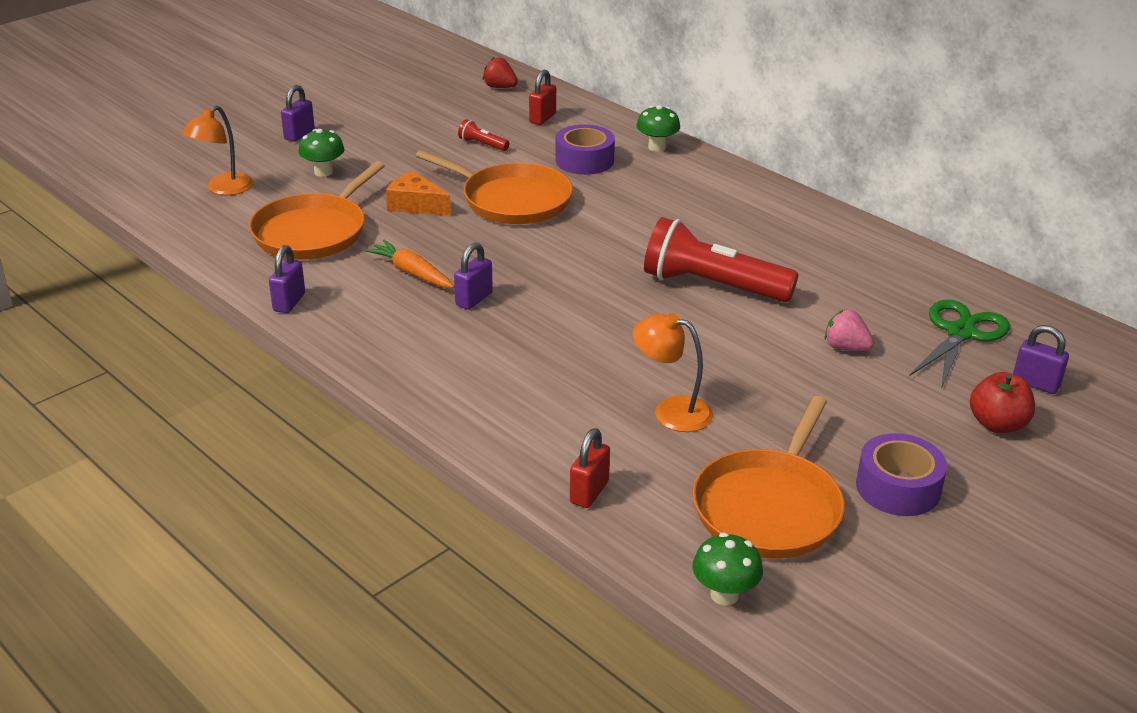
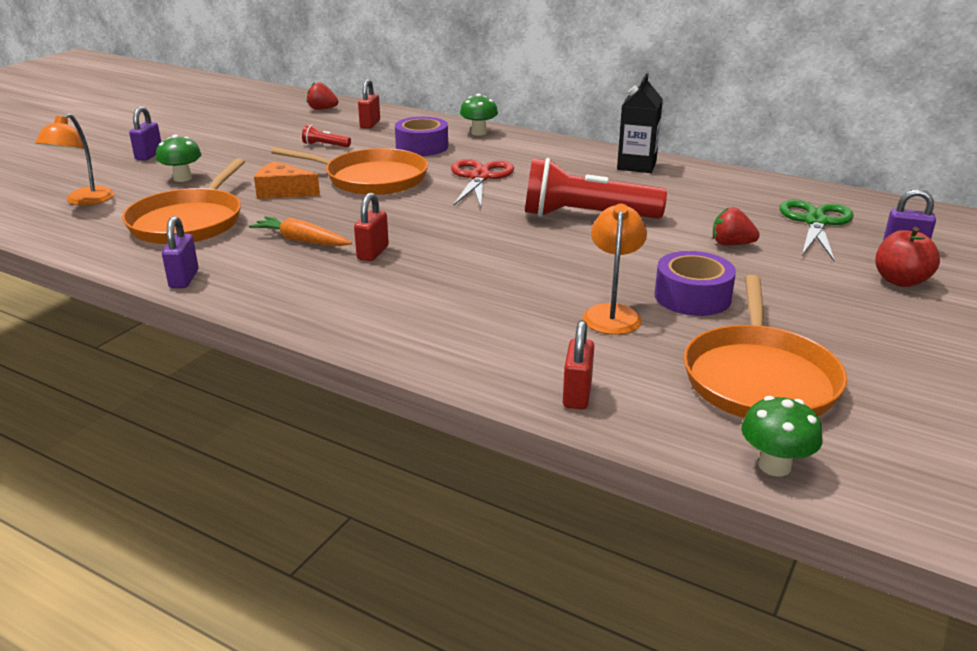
camera: 15 degrees left, 5 degrees down
purple padlock [454,242,493,310] -> red padlock [354,193,389,261]
orange lamp [633,313,713,432] -> orange lamp turned 90 degrees clockwise [583,204,647,335]
pink strawberry [825,309,874,351] -> red strawberry [713,207,760,246]
purple tape [856,433,947,516] -> purple tape moved to [654,251,736,316]
none -> red scissors [451,159,514,208]
none -> black carton [617,73,663,173]

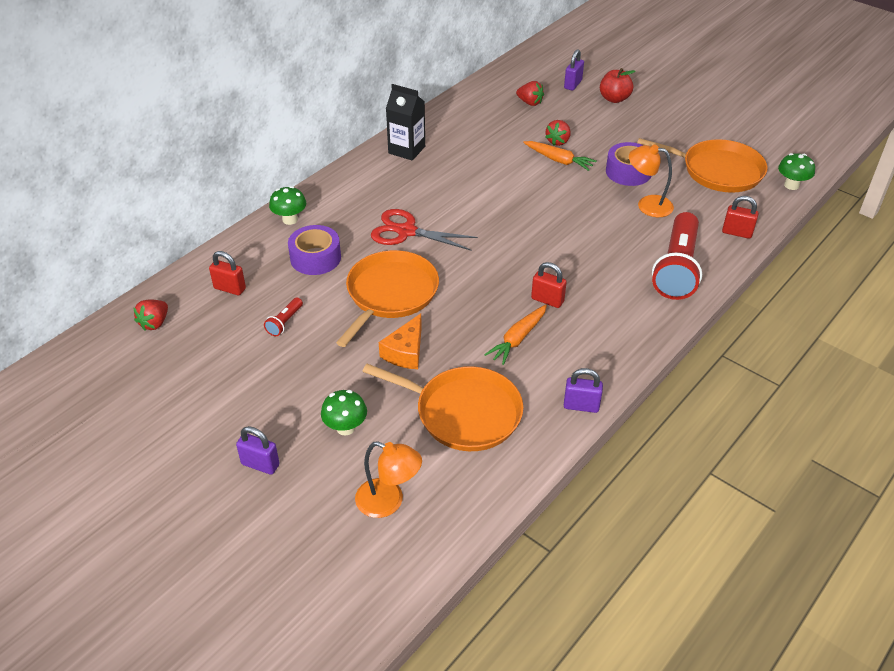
camera: 80 degrees left, 15 degrees up
red flashlight [525,158,667,219] -> red flashlight moved to [652,212,702,300]
green scissors [779,199,854,261] -> red strawberry [516,81,544,106]
none -> orange carrot [523,141,597,171]

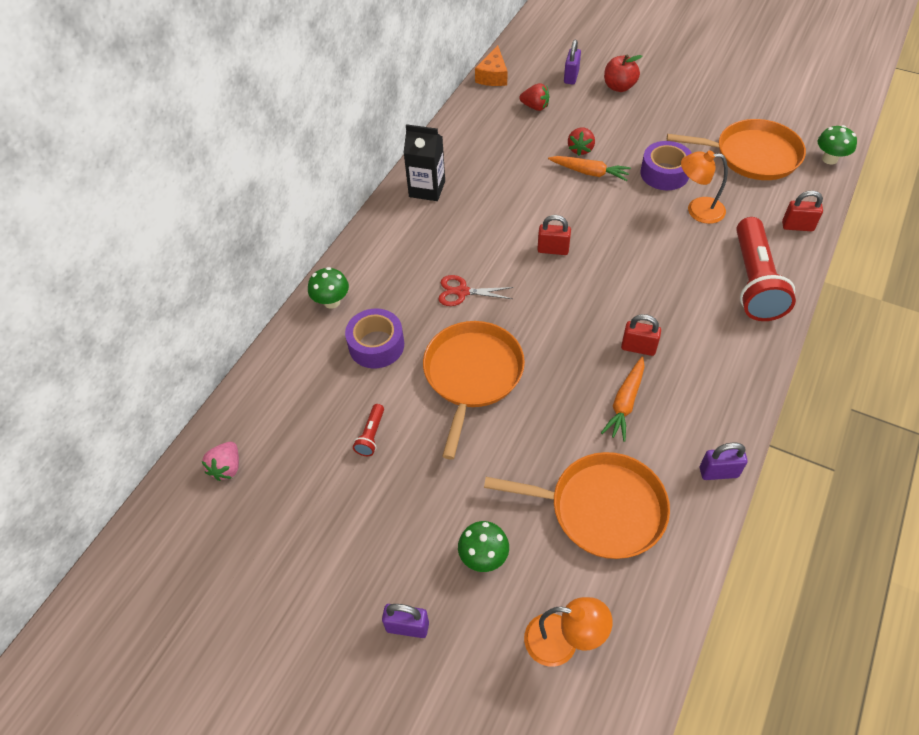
camera: 10 degrees left, 10 degrees up
red strawberry [133,300,168,331] -> pink strawberry [202,442,239,481]
red padlock [209,251,246,295] -> red padlock moved to [537,215,571,255]
red scissors [371,209,478,250] -> red scissors [438,275,514,306], size x0.66
orange cheese [379,313,422,369] -> orange cheese moved to [475,45,508,86]

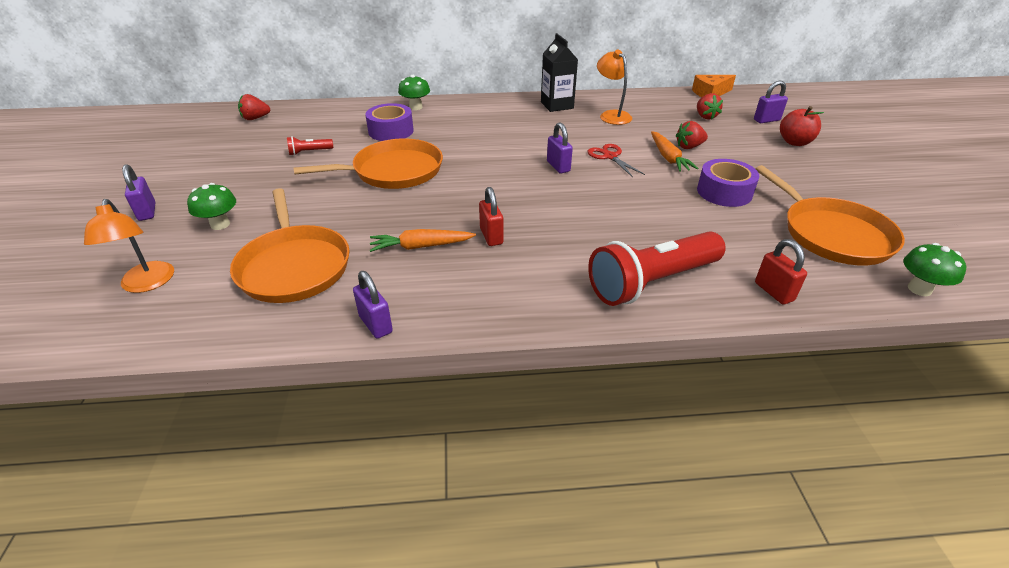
camera: 55 degrees right, 15 degrees down
pink strawberry [202,442,239,481] -> red strawberry [238,94,270,120]
red scissors [438,275,514,306] -> red scissors moved to [587,144,645,177]
red padlock [537,215,571,255] -> purple padlock [547,122,573,173]
orange lamp [681,150,728,224] -> orange lamp moved to [597,50,632,125]

